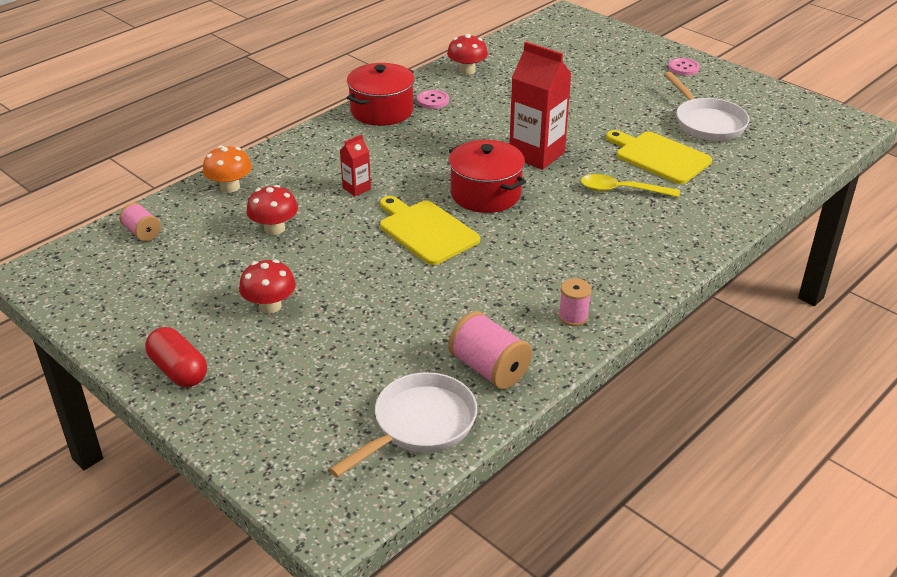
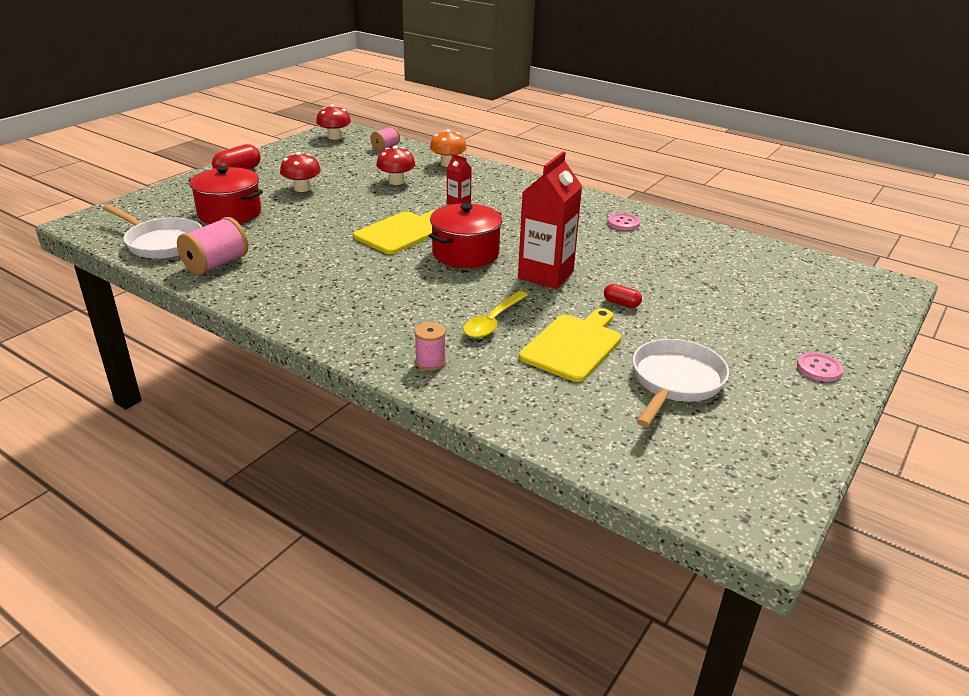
camera: 80 degrees right, 5 degrees down
red pot [347,63,414,126] -> red pot moved to [189,166,263,224]
red mushroom [447,34,488,75] -> red mushroom moved to [316,104,351,140]
pink spool [559,278,592,326] -> pink spool moved to [415,322,446,371]
yellow spoon [581,174,680,197] -> yellow spoon turned 150 degrees counterclockwise [463,291,528,338]
white pan [664,72,749,141] -> white pan turned 150 degrees clockwise [632,339,729,427]
none -> red capsule [604,284,642,308]

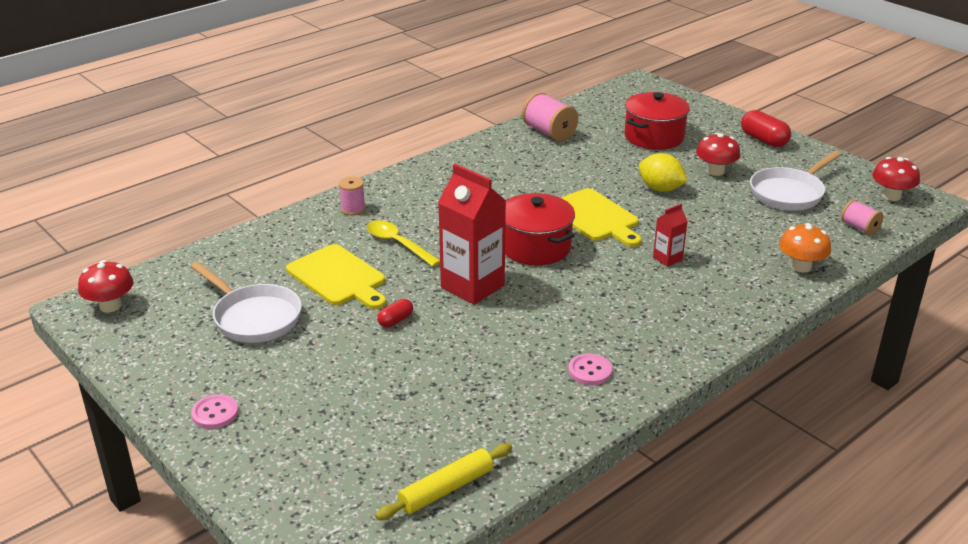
camera: 105 degrees right, 0 degrees up
white pan [103,204,202,259] -> white pan moved to [750,151,842,211]
red mushroom [376,146,415,185] -> red mushroom moved to [78,260,134,312]
none -> yellow rolling pin [375,443,512,520]
none -> yellow lemon [639,153,687,192]

